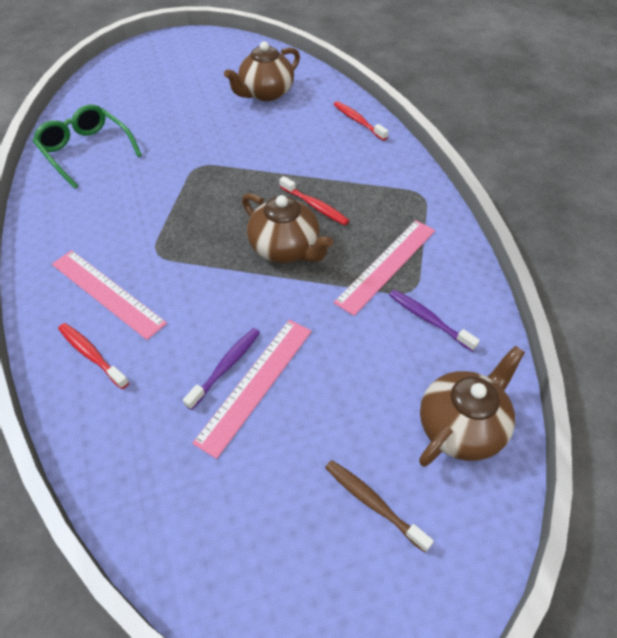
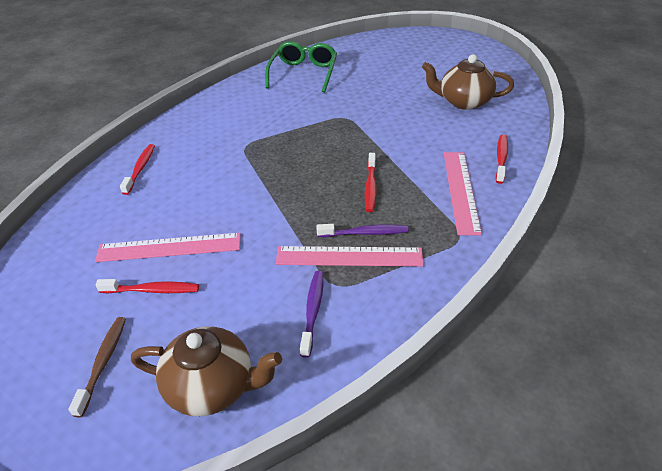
camera: 55 degrees right, 10 degrees down
pink ruler [52,250,167,340] -> pink ruler moved to [444,152,482,235]
purple toothbrush [183,328,260,410] -> purple toothbrush moved to [316,224,409,237]
brown teapot [242,193,333,263] -> none
none -> red toothbrush [95,279,199,293]

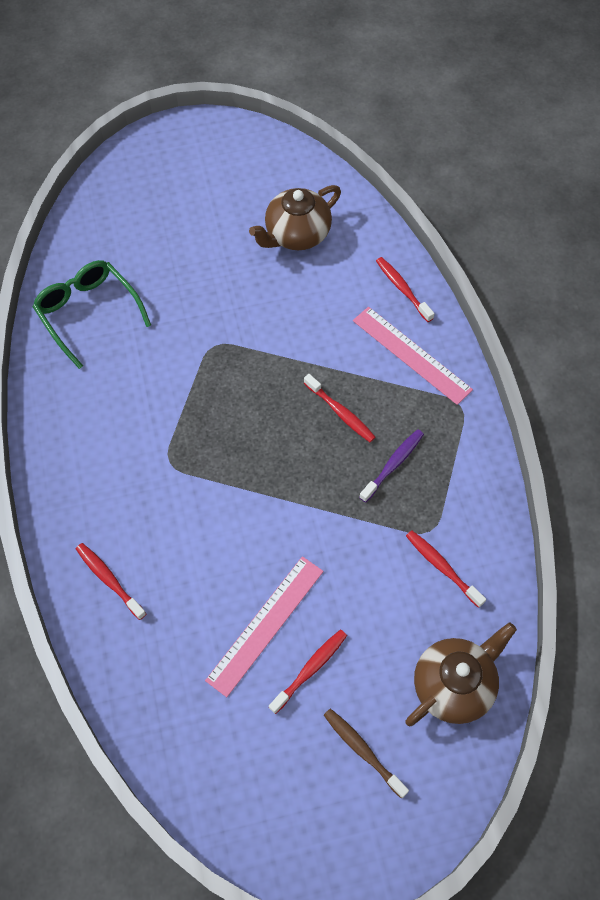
camera: 50 degrees left, 20 degrees up
pink ruler [276,246,424,266] -> none
purple toothbrush [300,271,324,358] -> red toothbrush [406,530,486,608]

